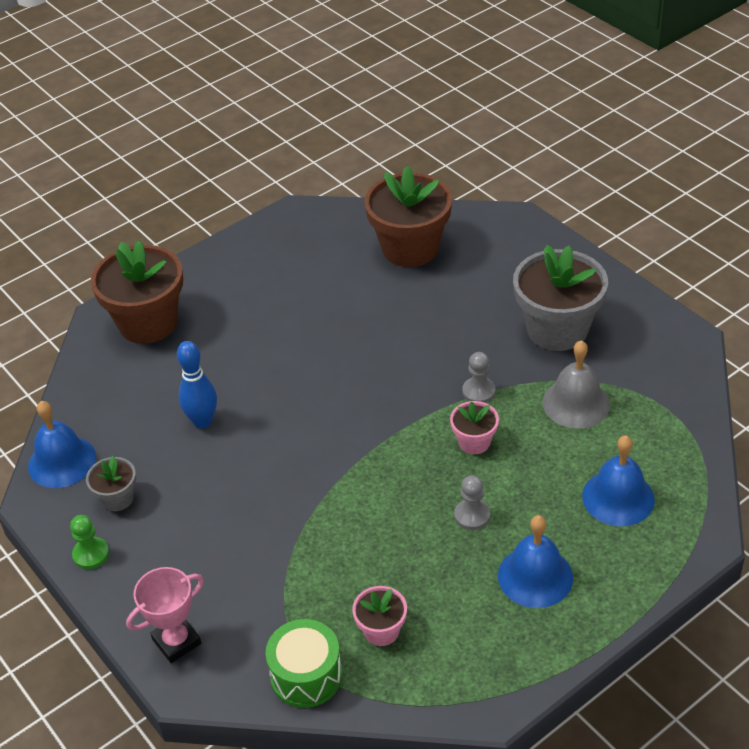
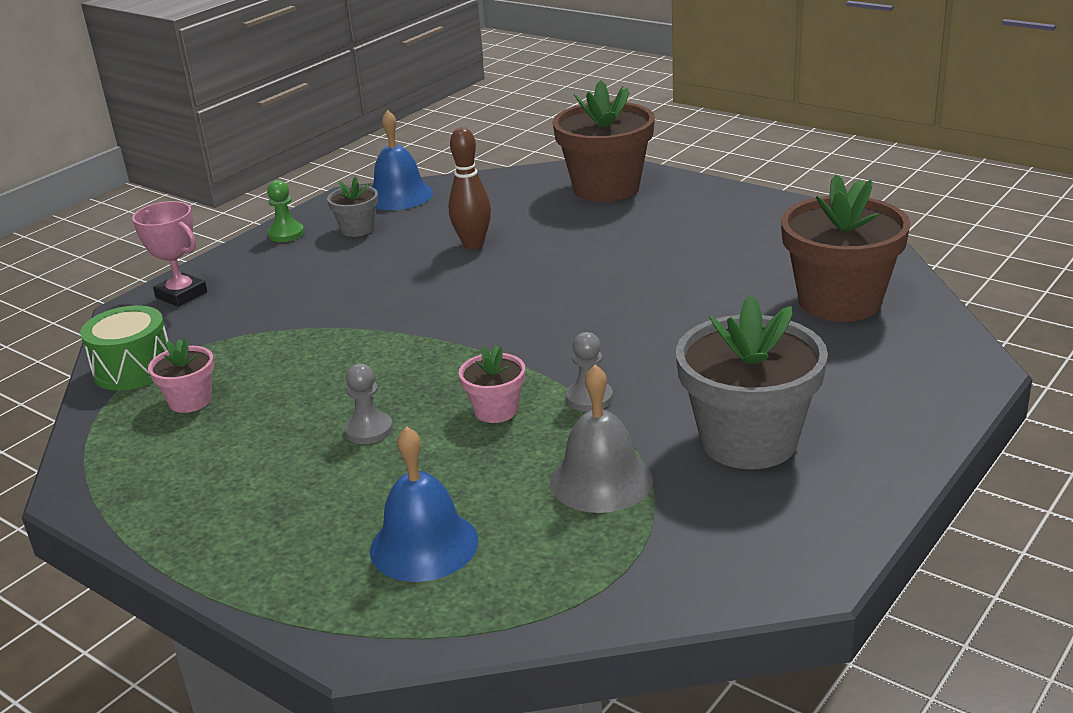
camera: 75 degrees right, 15 degrees down
blue bowling pin [177,341,217,429] -> brown bowling pin [449,127,491,249]
blue bell [498,515,573,608] -> none

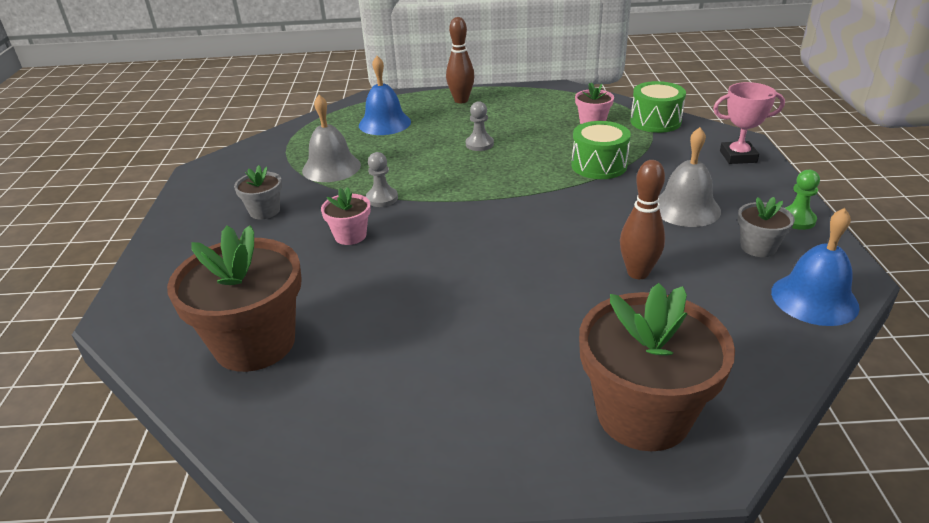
camera: 140 degrees right, 5 degrees up
pink flower pot [459,346,525,423] -> pink flower pot moved to [321,187,371,245]
grey flower pot [676,295,828,469] -> grey flower pot [234,165,282,219], size x0.49
none -> brown bowling pin [446,17,475,103]
none -> green drum [571,121,631,179]
none -> grey bell [658,127,721,227]

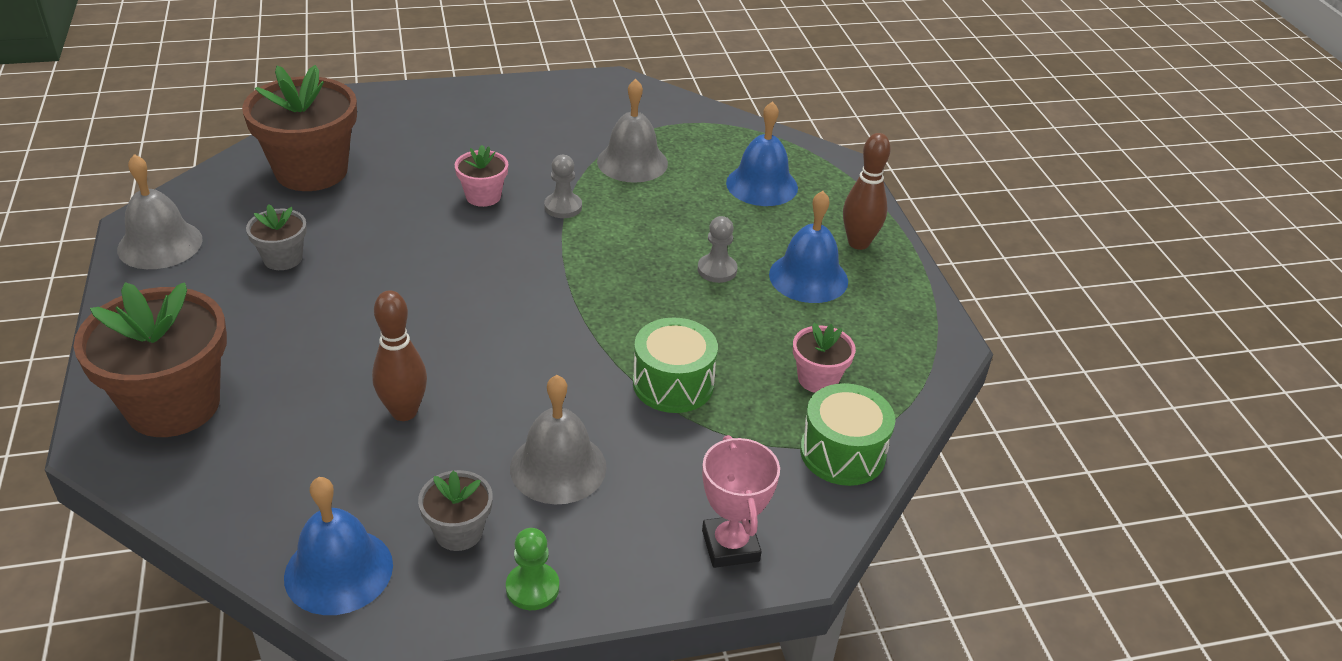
camera: 75 degrees right, 5 degrees up
grey flower pot [234,165,282,219] -> grey flower pot moved to [246,204,307,270]
none -> grey bell [117,154,203,269]
none -> blue bell [769,191,848,303]

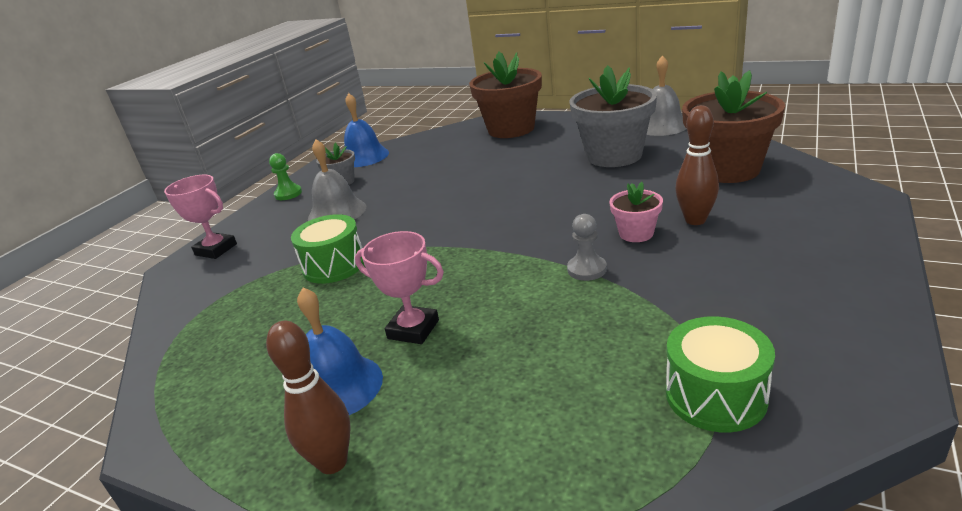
camera: 135 degrees right, 10 degrees down
grey flower pot [246,204,307,270] -> grey flower pot [569,65,657,167], size x2.05
brown bowling pin [372,290,427,421] -> brown bowling pin moved to [675,105,719,225]
grey bell [597,79,668,183] -> none
grey pawn [698,216,738,283] -> pink trophy [355,231,444,344]
blue bell [726,101,798,206] -> none
pink flower pot [793,323,856,393] -> none
green drum [800,383,896,486] -> green drum moved to [666,316,775,432]

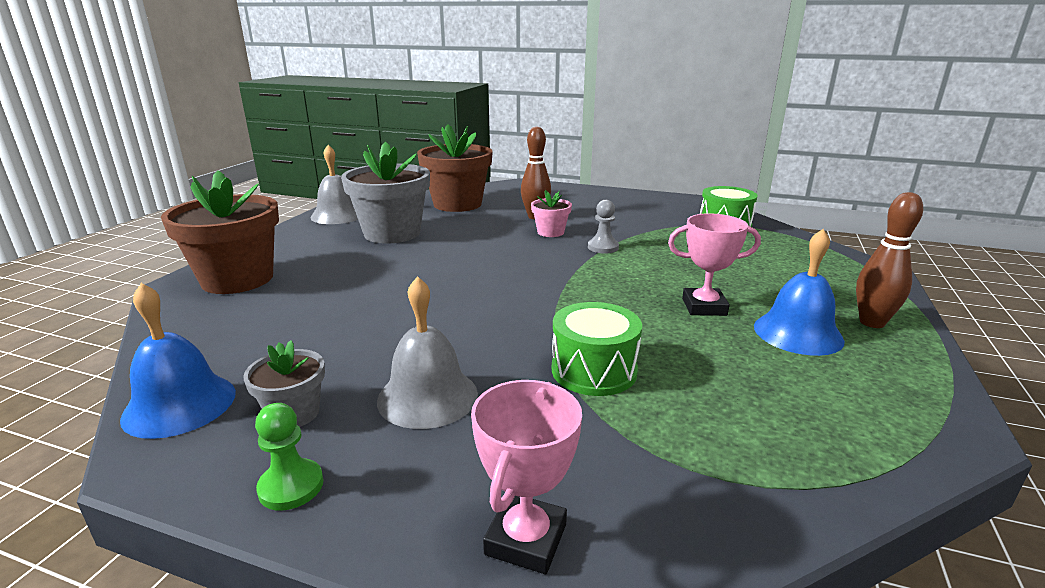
camera: 100 degrees left, 5 degrees down
pink trophy [355,231,444,344] -> pink trophy turned 75 degrees clockwise [668,213,761,316]

